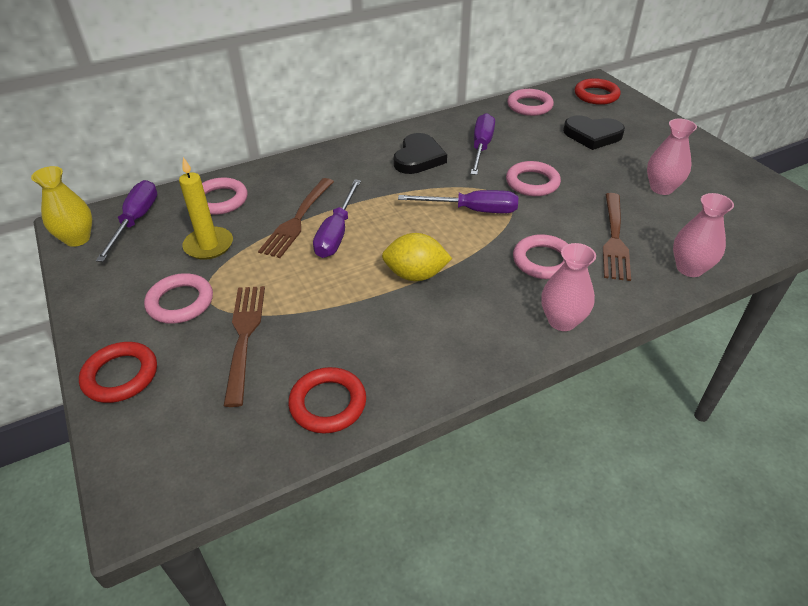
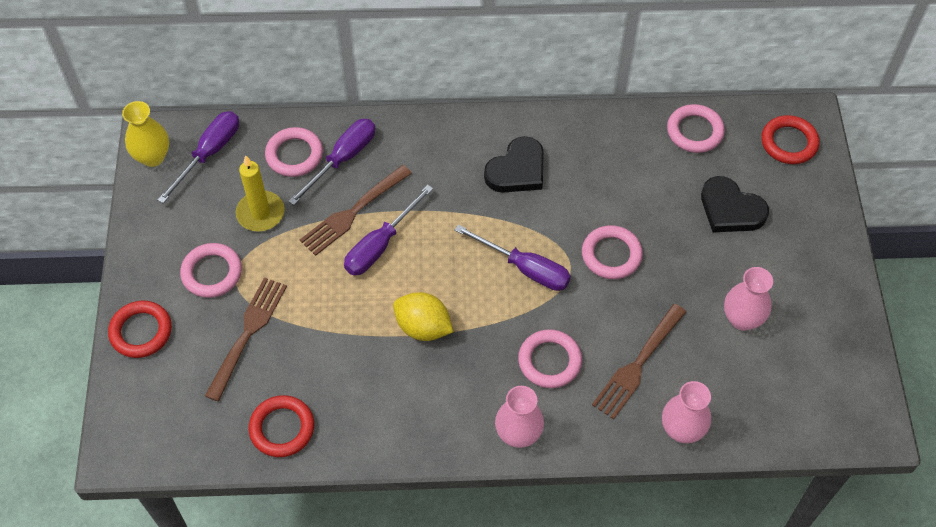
camera: 25 degrees right, 15 degrees up
purple screwdriver [470,113,495,175] -> purple screwdriver moved to [288,119,375,205]

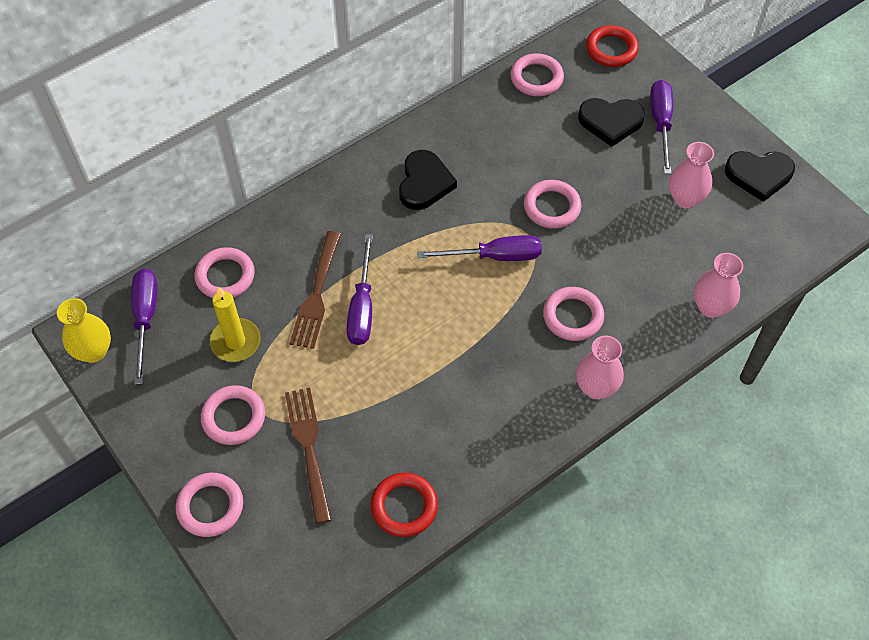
camera: 35 degrees left, 0 degrees up
red ring [108,300,172,358] -> pink ring [176,473,243,537]
purple screwdriver [288,119,375,205] -> purple screwdriver moved to [650,80,673,174]
yellow lemon [393,292,453,341] -> none
brown fork [592,304,686,419] -> none
none -> black heart [725,151,795,202]

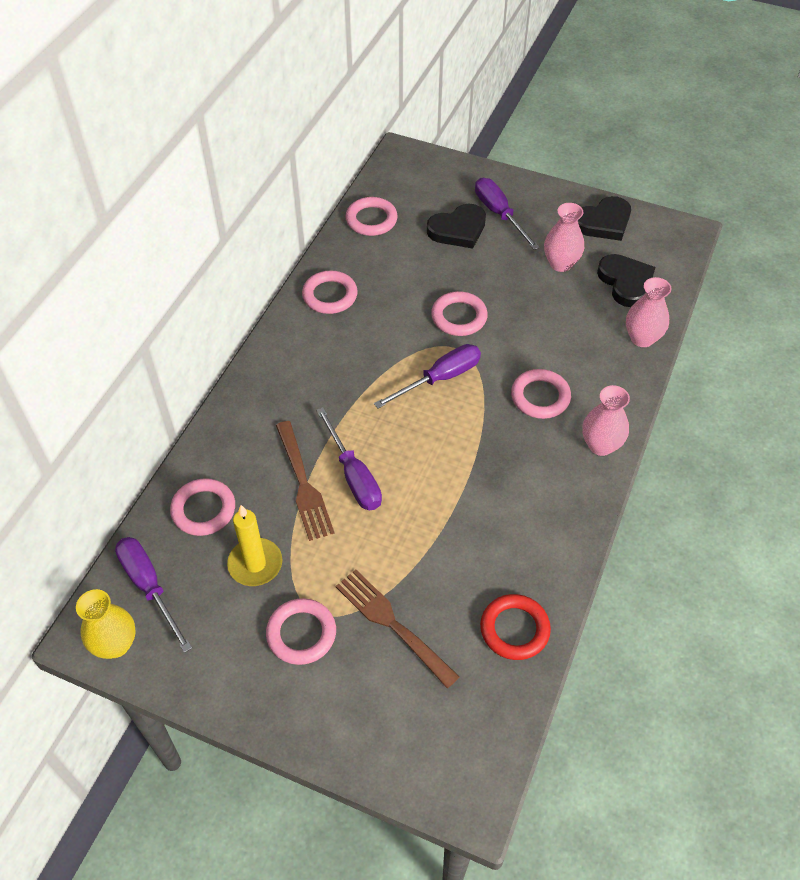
camera: 30 degrees left, 5 degrees down
pink ring [176,473,243,537] -> pink ring moved to [302,270,358,314]
black heart [399,150,457,210] -> black heart moved to [597,254,656,307]
red ring [586,25,639,67] -> none

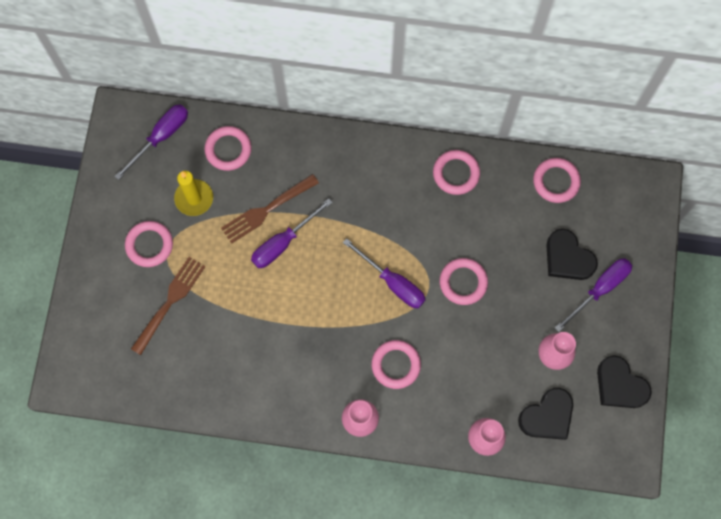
camera: 75 degrees right, 20 degrees up
yellow vase [76,589,136,659] -> none
red ring [480,594,551,660] -> none

